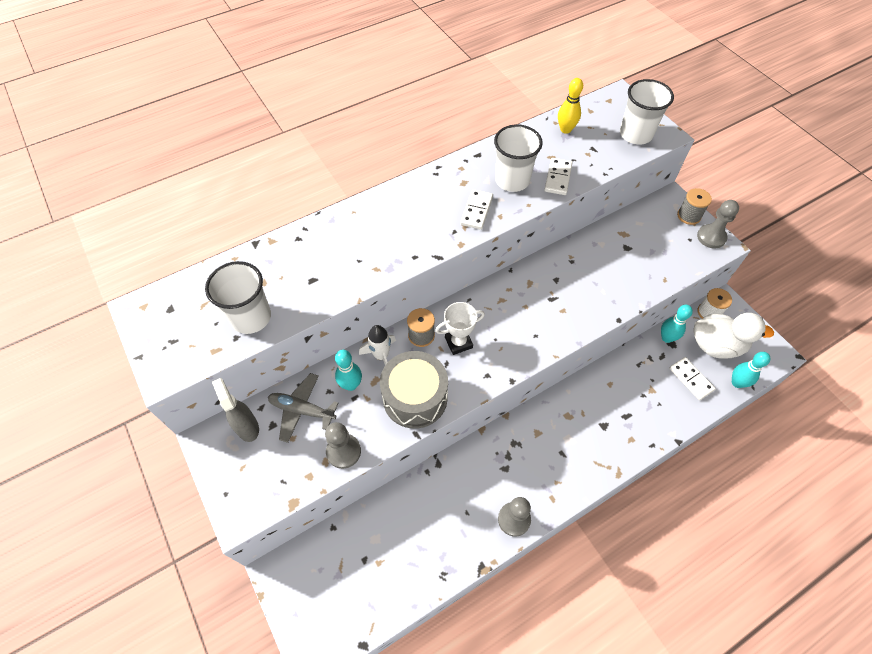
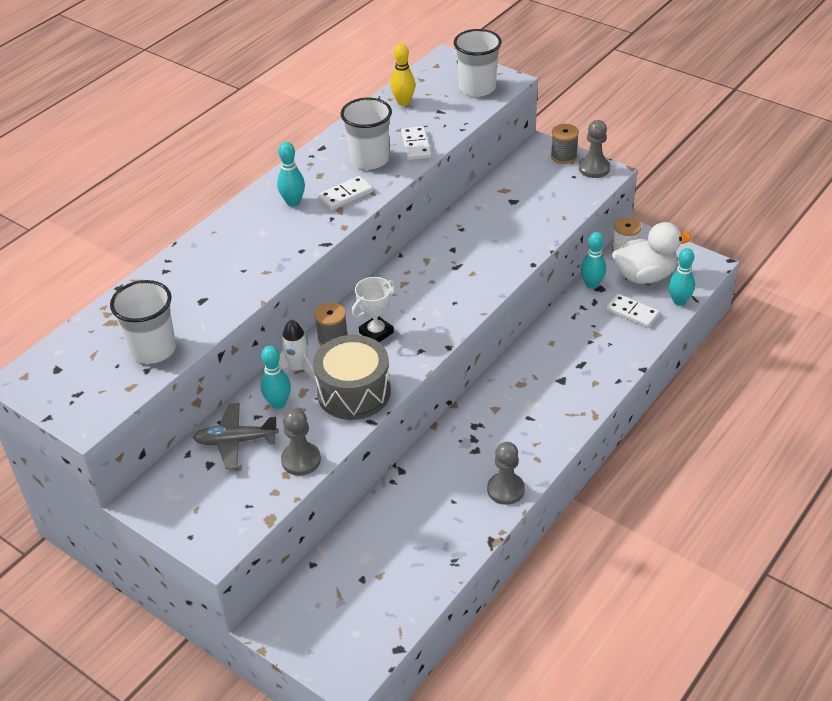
camera: 20 degrees left, 15 degrees down
grey spray bottle [212,378,259,442] -> none
white domino [460,189,493,230] -> white domino turned 60 degrees clockwise [318,176,373,210]
none -> turquoise bowling pin [277,142,305,207]

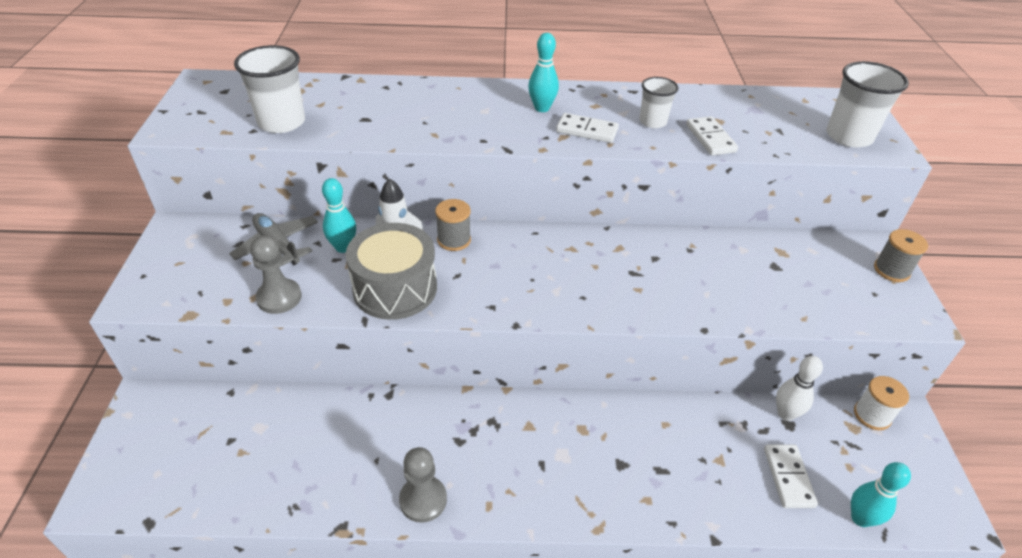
camera: 50 degrees right, 0 degrees up
white cup [340,98,392,170] -> white cup [639,77,679,128], size x0.61
white trophy [351,277,396,342] -> none
yellow bowling pin [390,44,415,106] -> none
white domino [401,126,432,160] -> white domino turned 60 degrees counterclockwise [686,116,738,156]
grey pawn [579,120,610,178] -> none
turquoise bowling pin [581,232,606,289] -> white bowling pin [776,356,823,421]
white duck [612,222,692,284] -> none

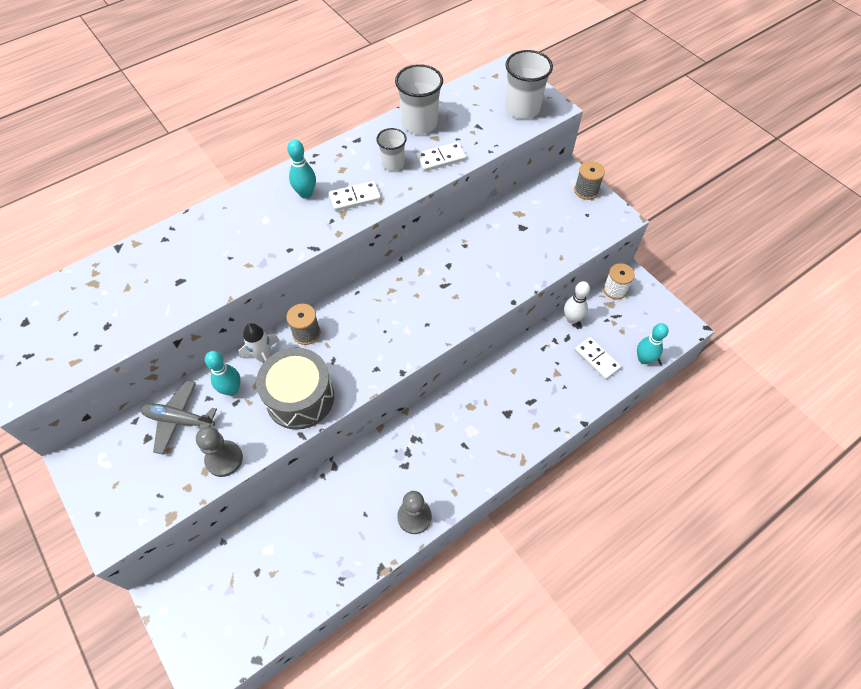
camera: 35 degrees left, 15 degrees up
white cup [234,45,305,133] -> white cup moved to [395,64,443,134]
white domino [686,116,738,156] -> white domino turned 60 degrees counterclockwise [416,142,467,172]

